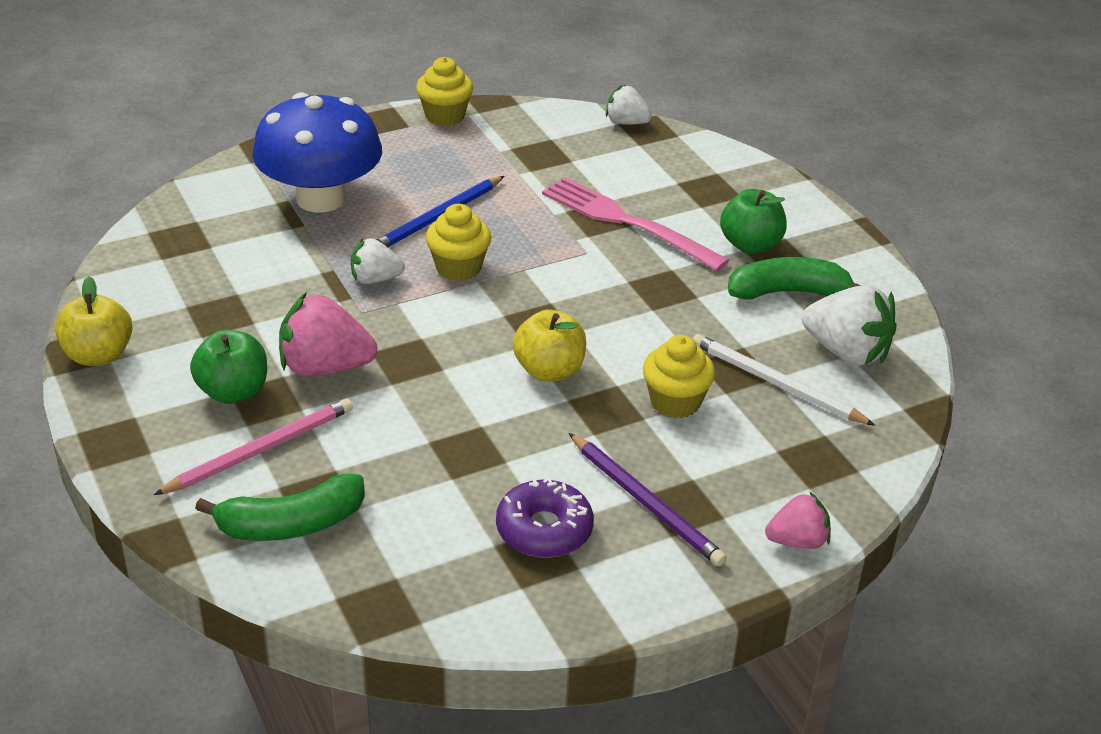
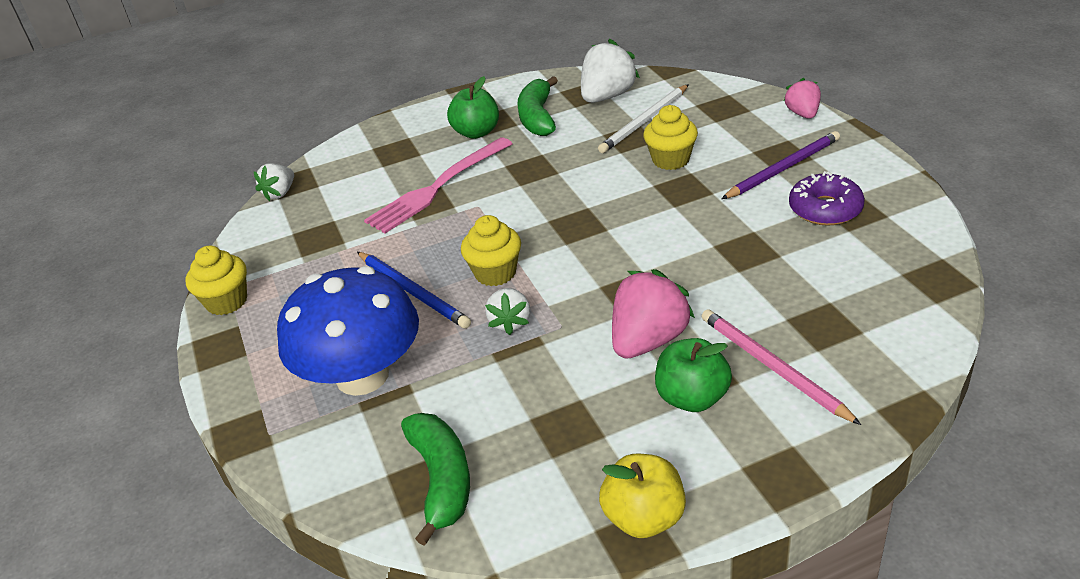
camera: 80 degrees left, 0 degrees up
green banana [195,474,365,541] -> green banana moved to [401,413,470,546]
pink strawberry [279,292,378,376] -> pink strawberry turned 150 degrees counterclockwise [612,269,695,359]
yellow apple [513,309,586,382] -> none

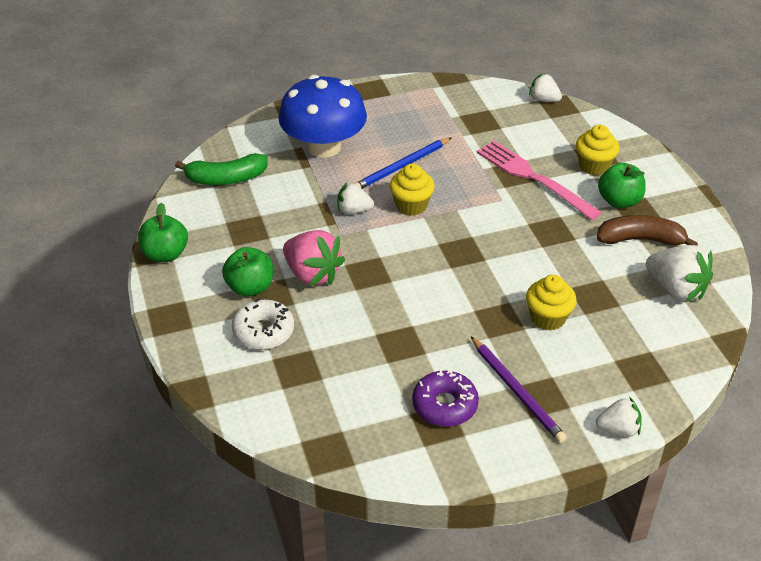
camera: 90 degrees right, 5 degrees up
yellow cupcake [185,246,247,315] -> yellow cupcake moved to [576,125,619,175]
green banana [517,76,558,136] -> brown banana [597,215,698,246]
white pencil [598,84,689,153] -> none
yellow apple [599,454,686,538] -> green apple [138,203,188,262]
pink pencil [701,309,861,425] -> white donut [232,298,294,350]
pink strawberry [784,78,821,119] -> white strawberry [596,397,642,437]

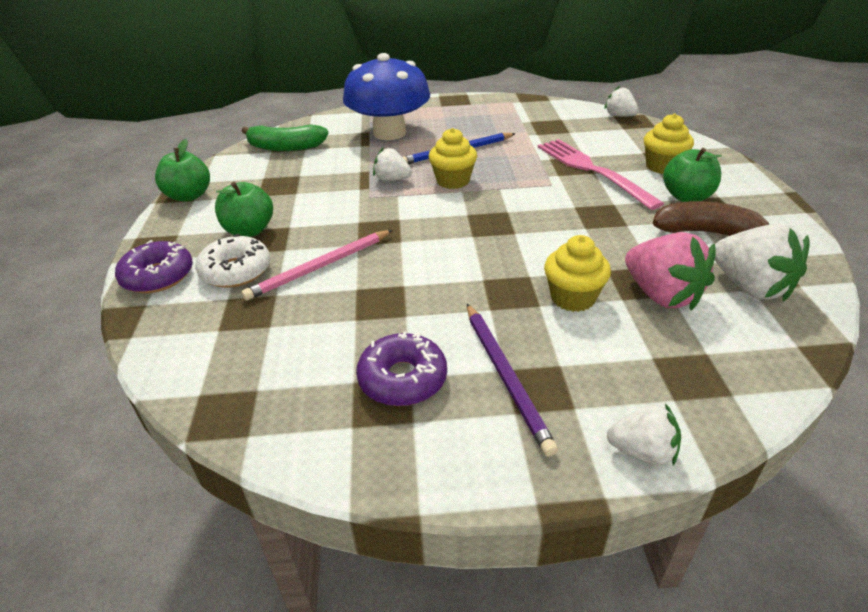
camera: 15 degrees right, 5 degrees down
pink strawberry [283,230,345,286] -> pink strawberry moved to [625,232,716,310]
none -> purple donut [115,240,193,293]
none -> pink pencil [241,230,393,301]

